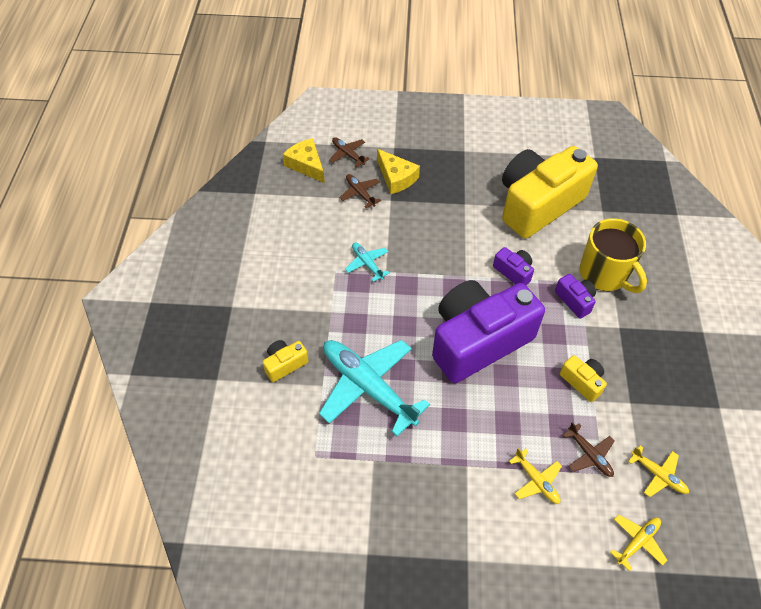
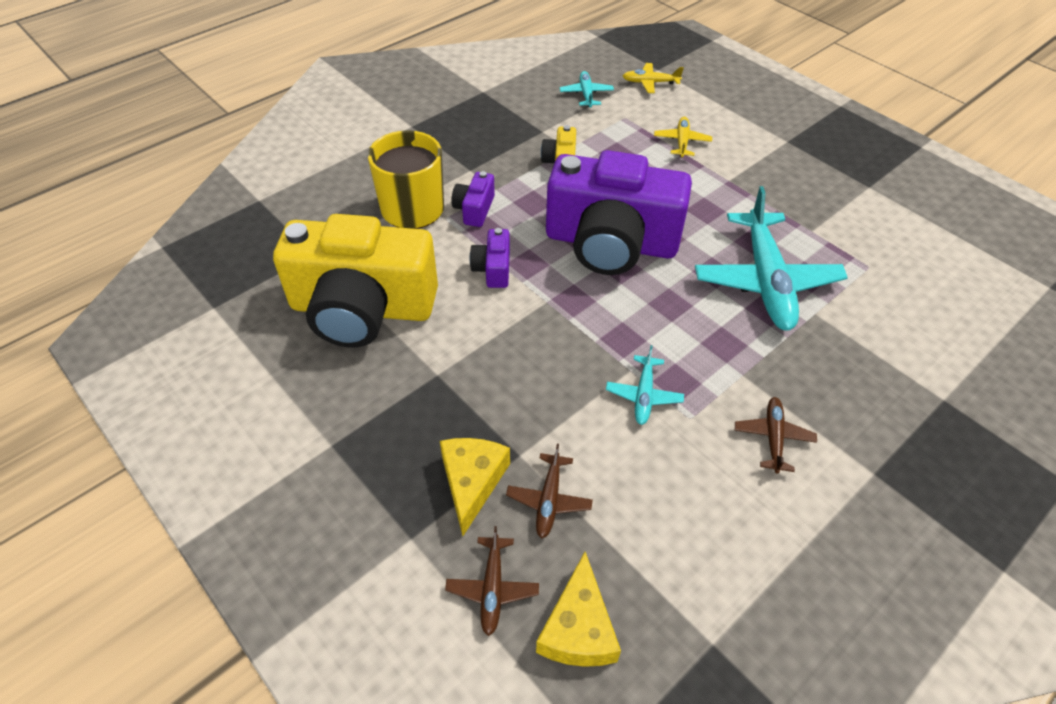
camera: 135 degrees left, 5 degrees down
yellow camera [263,340,309,382] -> none
brown plane [563,422,614,477] -> brown plane moved to [735,397,817,474]
yellow plane [628,446,689,497] -> turquoise plane [560,71,614,108]

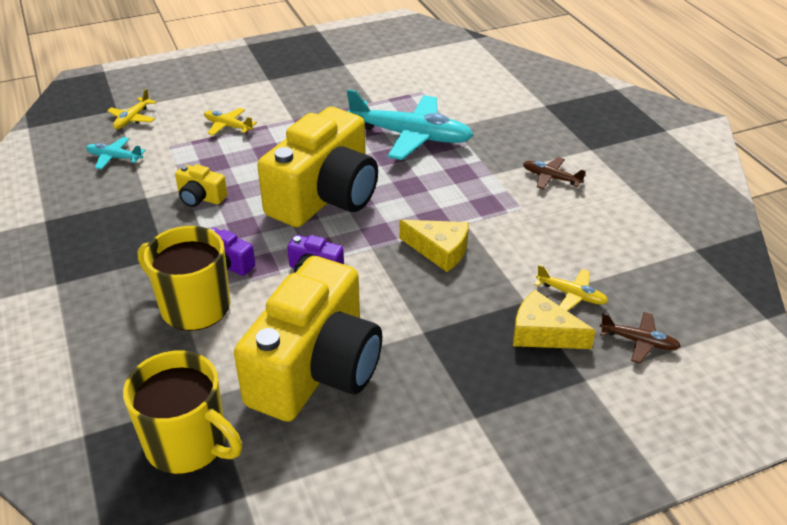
camera: 70 degrees left, 10 degrees down
brown plane [506,444,593,538] -> yellow plane [534,265,608,311]
yellow cheese [536,552,621,667] -> yellow cheese moved to [399,220,469,272]
purple camera [546,150,692,275] -> yellow camera [257,107,378,227]
turquoise plane [606,345,684,425] -> none
none -> yellow mug [123,350,242,474]

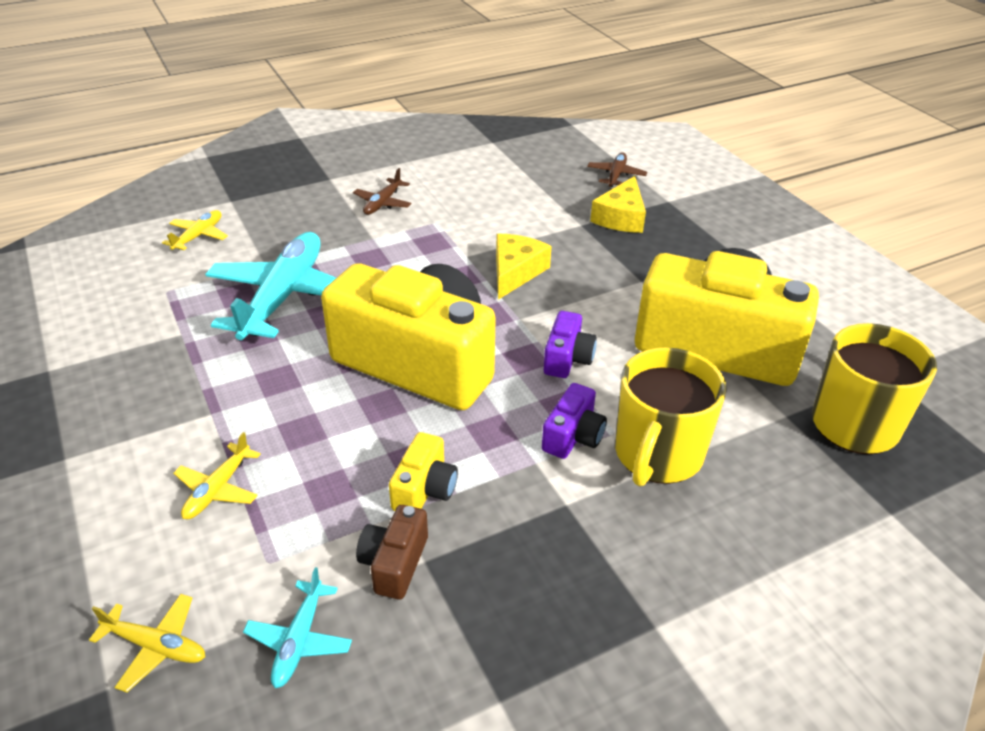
camera: 95 degrees left, 0 degrees up
yellow plane [534,265,608,311] -> yellow plane moved to [162,210,228,250]
none -> brown camera [356,505,428,600]

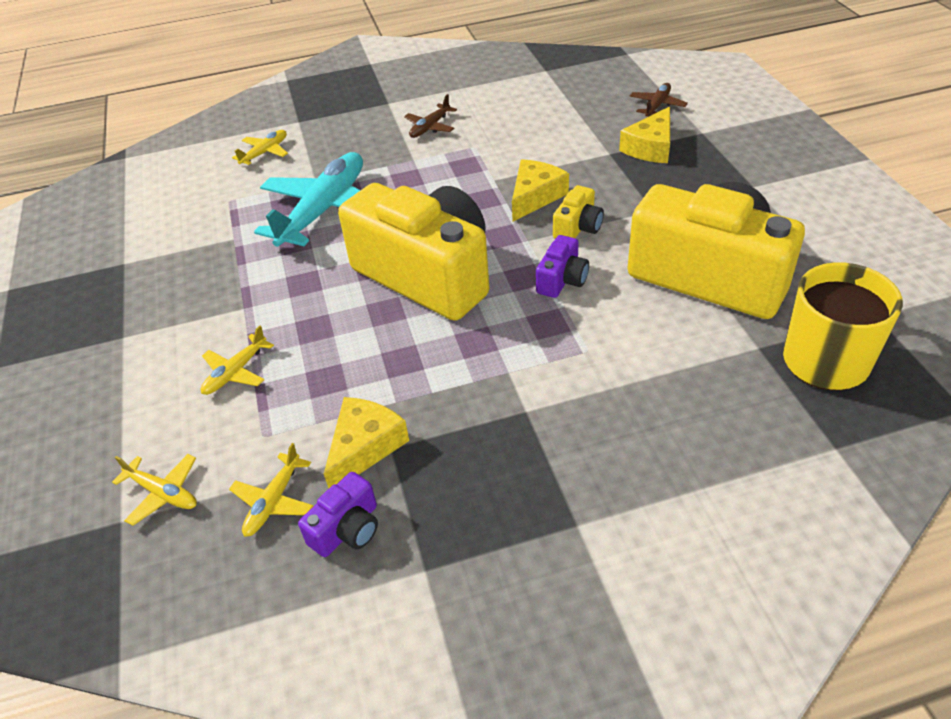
camera: 15 degrees right, 5 degrees up
turquoise plane [243,567,352,688] -> yellow plane [229,443,313,537]
brown camera [356,505,428,600] -> yellow cheese [324,397,409,488]
yellow camera [389,432,458,511] -> yellow camera moved to [553,185,604,239]
purple camera [542,383,607,459] -> purple camera moved to [298,472,378,557]
yellow mug [615,347,727,487] -> none

